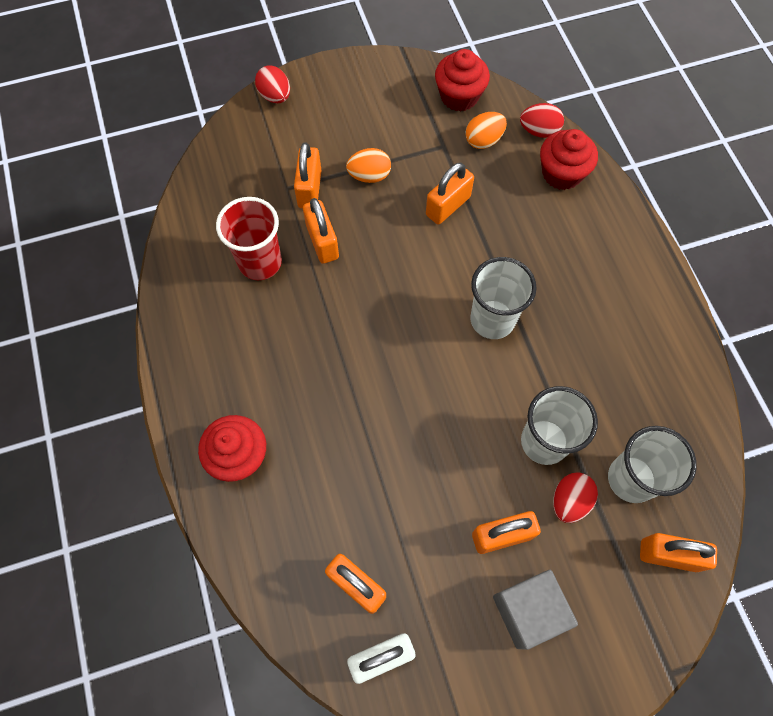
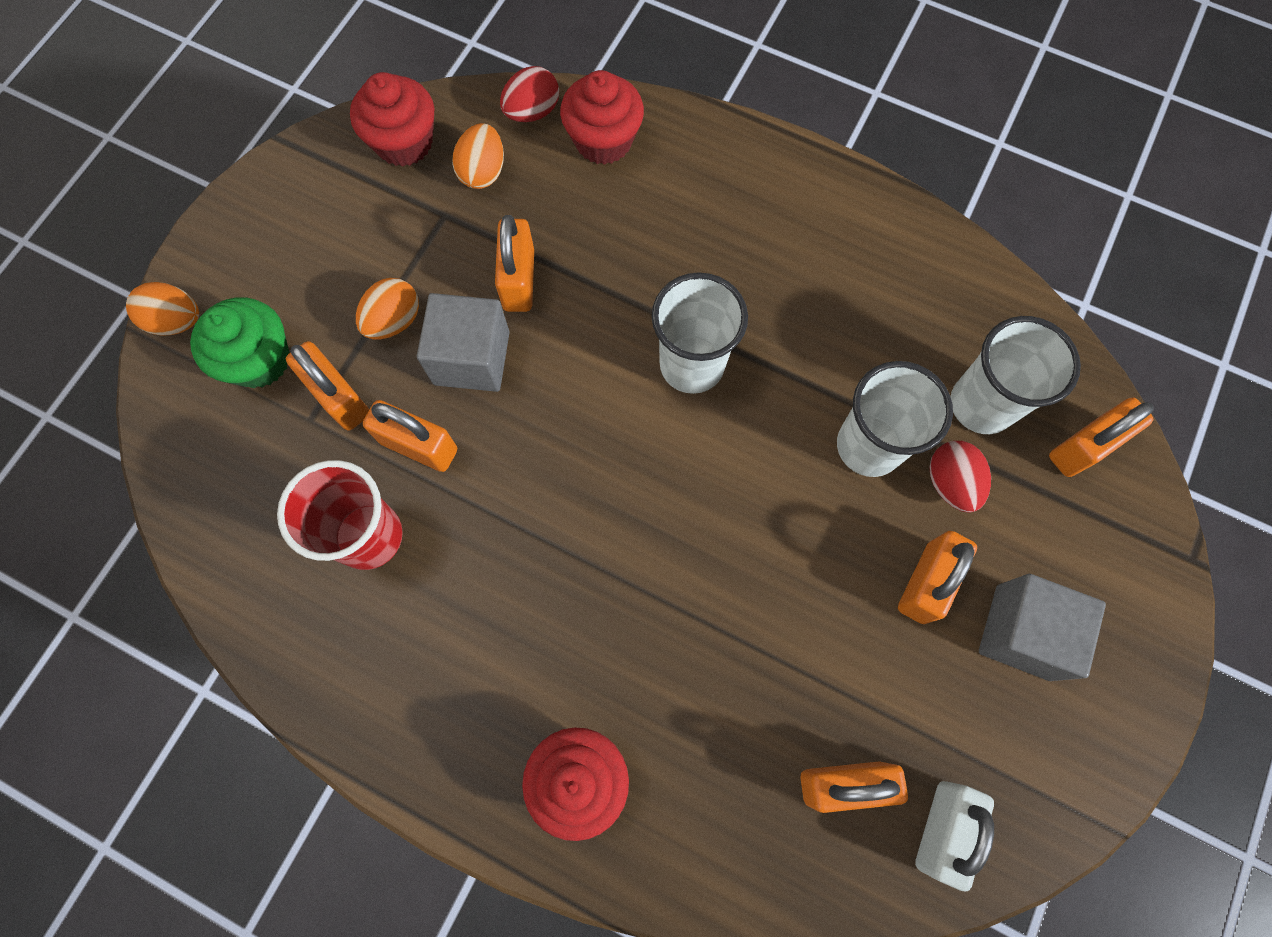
camera: 45 degrees left, 5 degrees up
red egg [255,65,290,103] -> orange egg [126,282,199,336]
none -> green cupcake [190,297,289,388]
none -> grey cube [417,293,510,392]

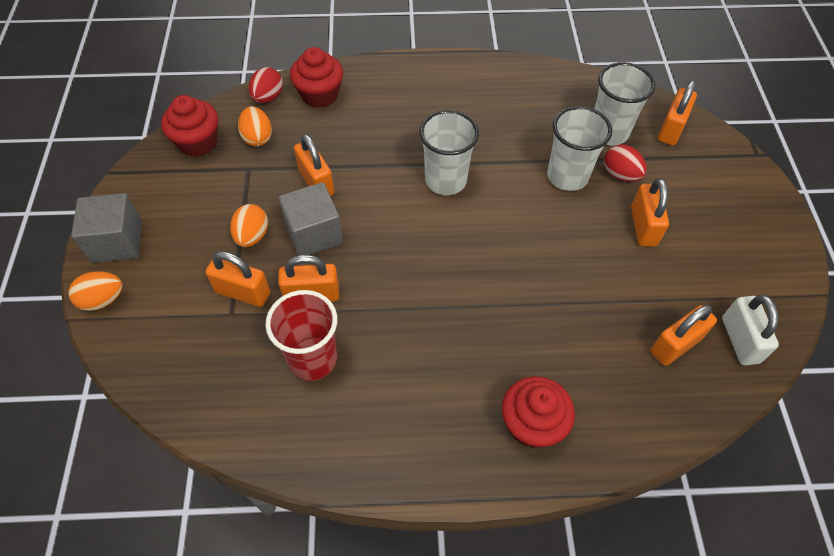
camera: 30 degrees left, 15 degrees down
green cupcake [190,297,289,388] -> none
grey cube [979,574,1106,681] -> grey cube moved to [71,193,142,263]

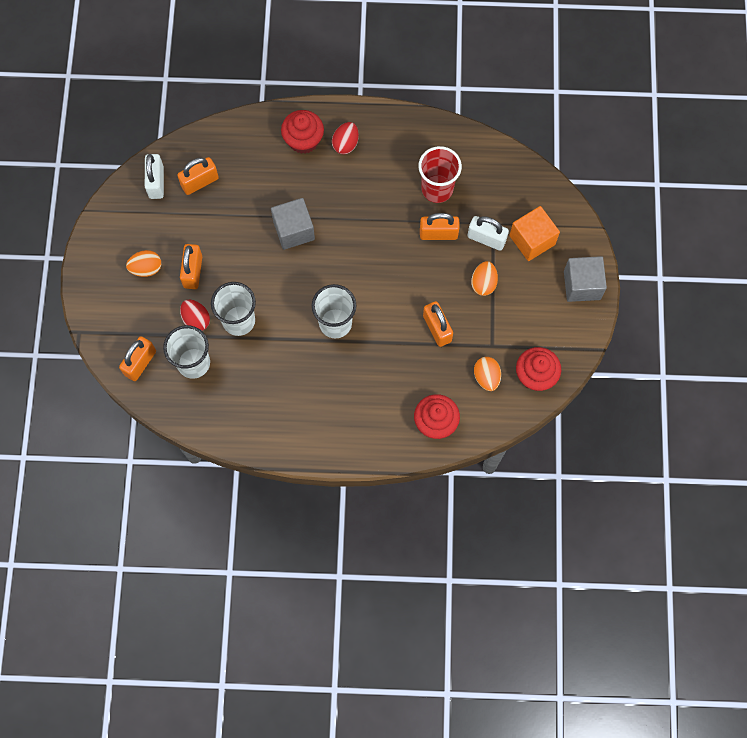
camera: 175 degrees left, 15 degrees up
orange egg [68,271,123,311] -> orange egg moved to [126,250,161,277]
orange padlock [205,251,270,307] -> white padlock [467,216,509,251]
red egg [249,67,283,103] -> red egg moved to [332,122,359,154]
grey cube [278,182,343,255] -> grey cube moved to [271,198,315,250]
none -> orange cube [509,206,560,261]

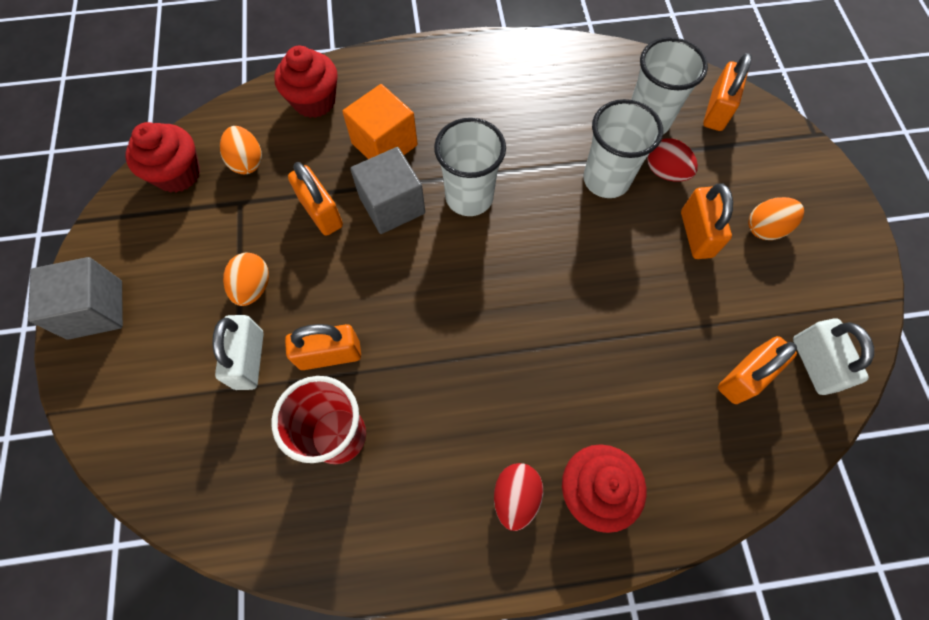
camera: 170 degrees right, 5 degrees down
grey cube [271,198,315,250] -> grey cube moved to [350,147,425,234]
white padlock [467,216,509,251] -> white padlock turned 75 degrees clockwise [212,315,264,390]
orange cube [509,206,560,261] -> orange cube moved to [342,84,418,159]

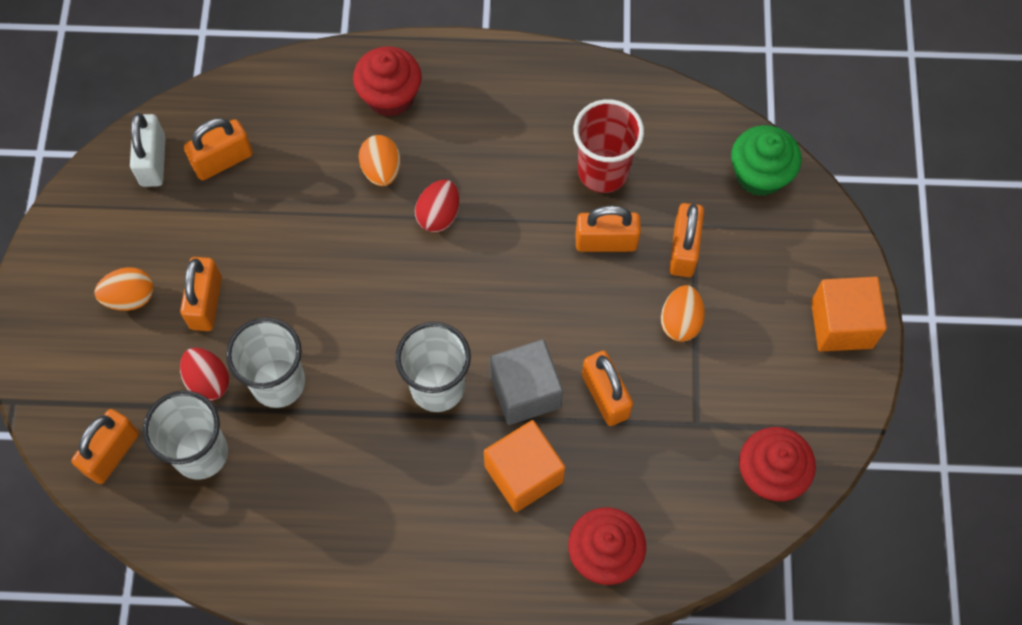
camera: 170 degrees left, 0 degrees up
grey cube [28,257,123,340] -> orange cube [811,277,887,352]
white padlock [212,315,264,390] -> orange padlock [669,203,704,277]
orange egg [220,126,262,174] -> orange egg moved to [359,135,400,186]
red egg [494,463,543,531] -> red egg moved to [415,180,459,232]
none -> green cupcake [731,125,801,196]

